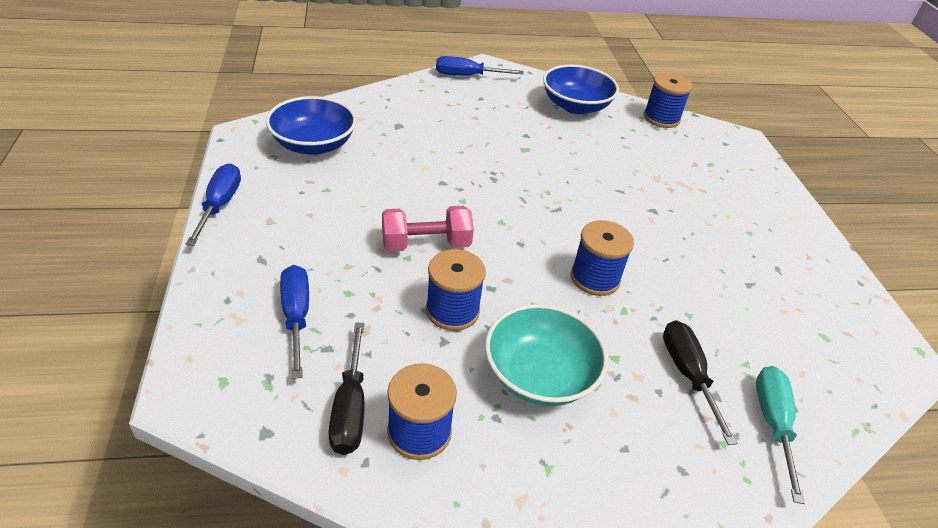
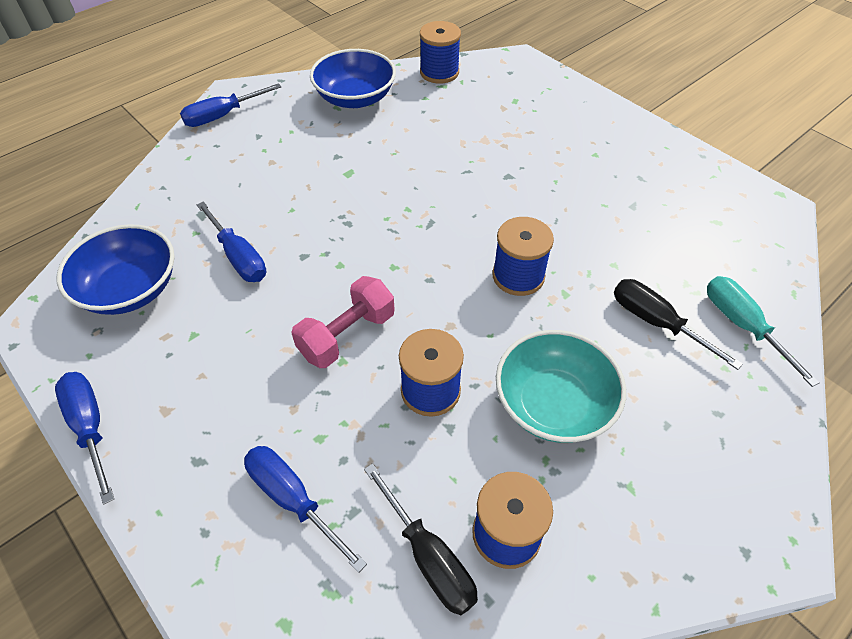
camera: 30 degrees left, 10 degrees up
none -> blue screwdriver [197,201,266,282]

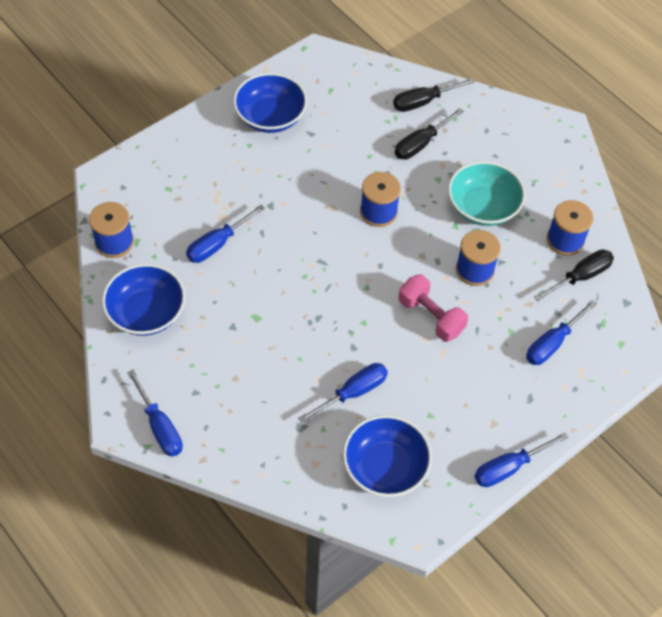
camera: 90 degrees left, 5 degrees up
turquoise screwdriver [707,276,820,387] -> black screwdriver [393,78,475,112]
none -> blue screwdriver [186,205,265,263]
none -> blue bowl [233,73,307,133]

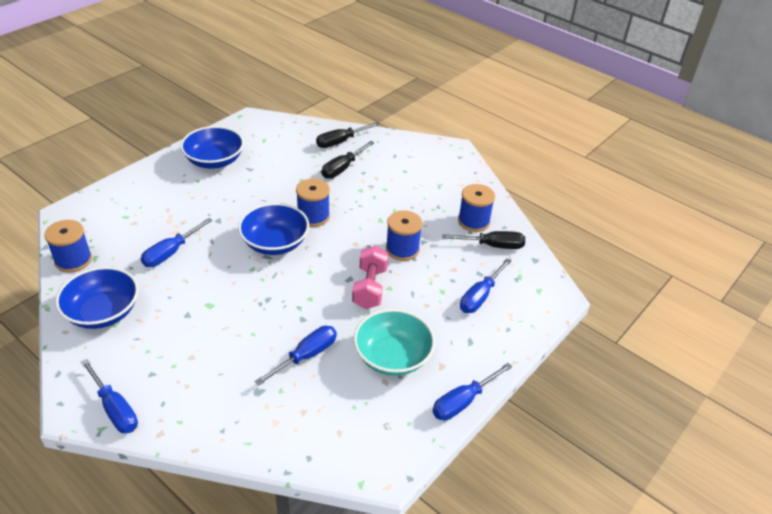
camera: 10 degrees left, 15 degrees down
blue bowl [343,415,432,497] -> blue bowl moved to [238,203,309,255]
pink dumbbell [399,274,468,342] -> pink dumbbell turned 60 degrees clockwise [352,246,388,309]
turquoise bowl [448,161,525,226] -> turquoise bowl moved to [353,309,435,376]
black screwdriver [534,249,614,301] -> black screwdriver turned 45 degrees clockwise [442,231,525,249]

